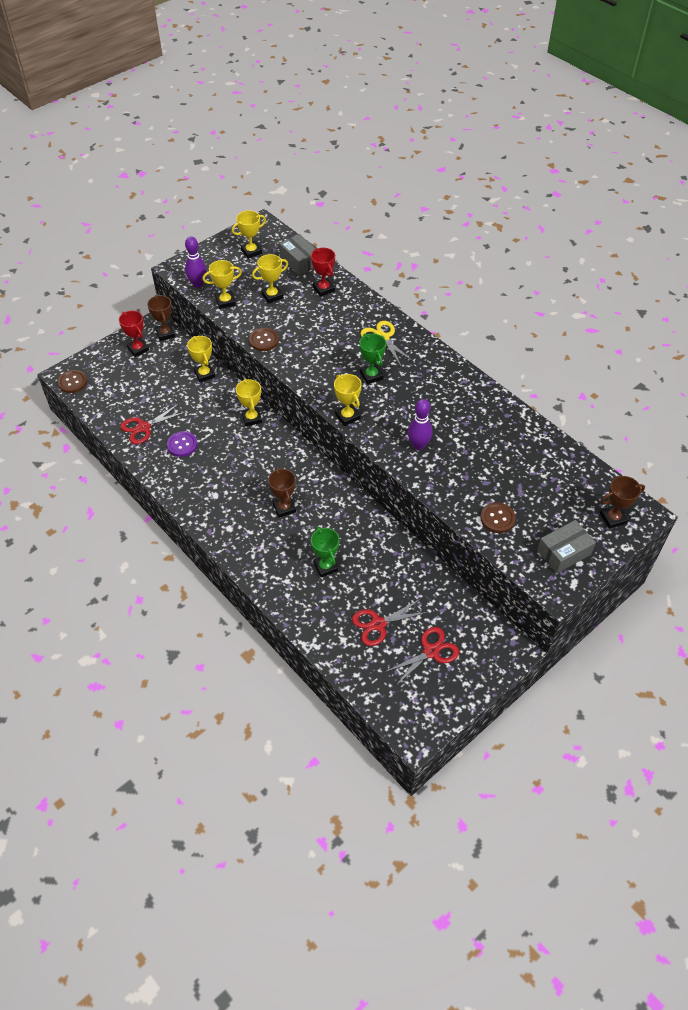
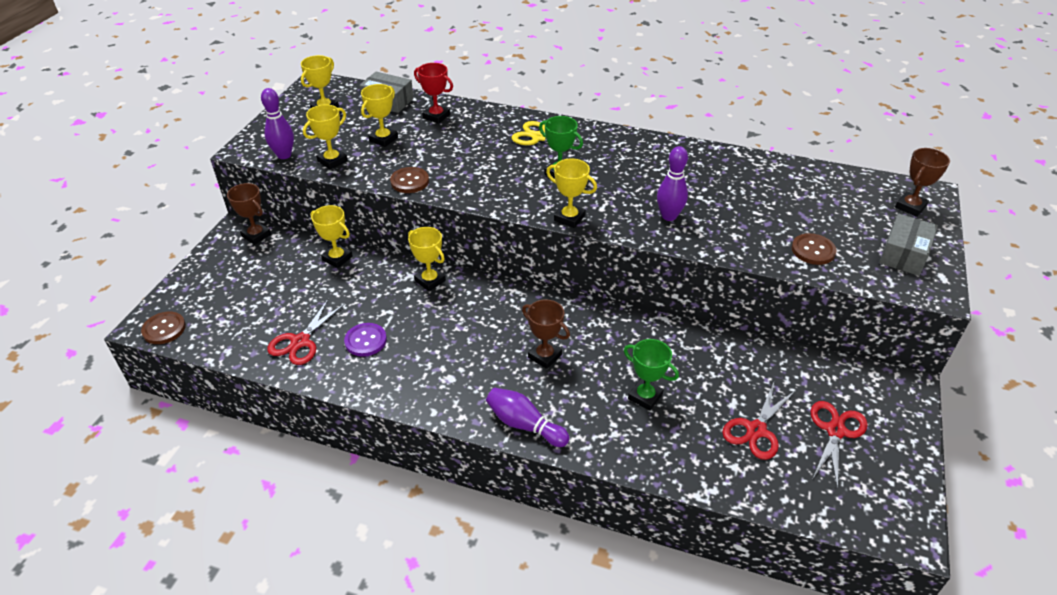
camera: 30 degrees left, 10 degrees down
red trophy [119,311,149,357] -> none
none -> purple bowling pin [486,388,570,447]

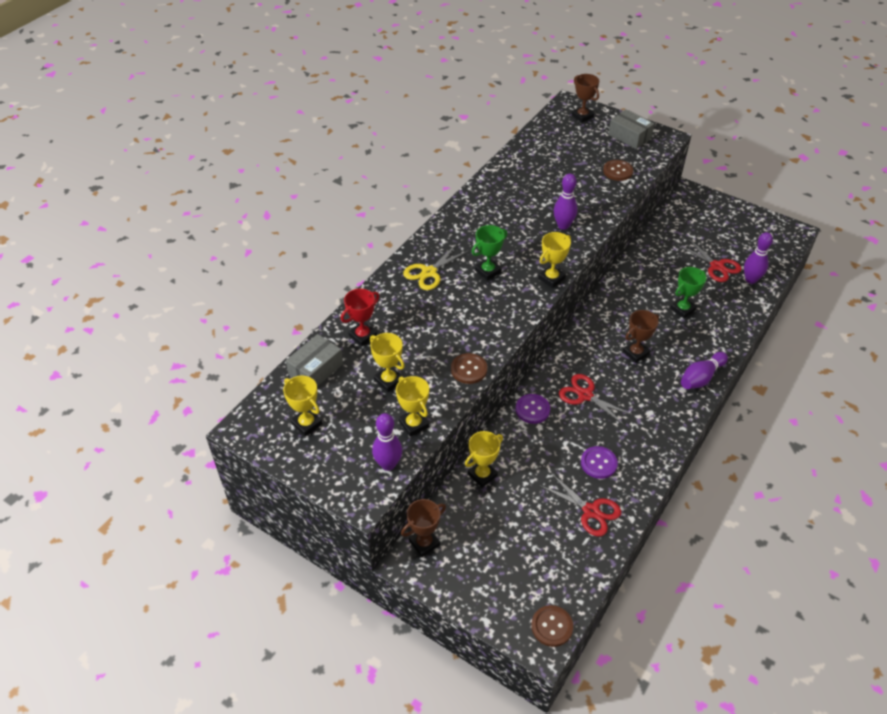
camera: 75 degrees left, 5 degrees up
yellow trophy [408,227,446,291] -> purple button [516,394,550,424]
red scissors [811,401,868,489] -> red scissors moved to [559,374,633,426]
none -> purple bowling pin [744,232,773,284]

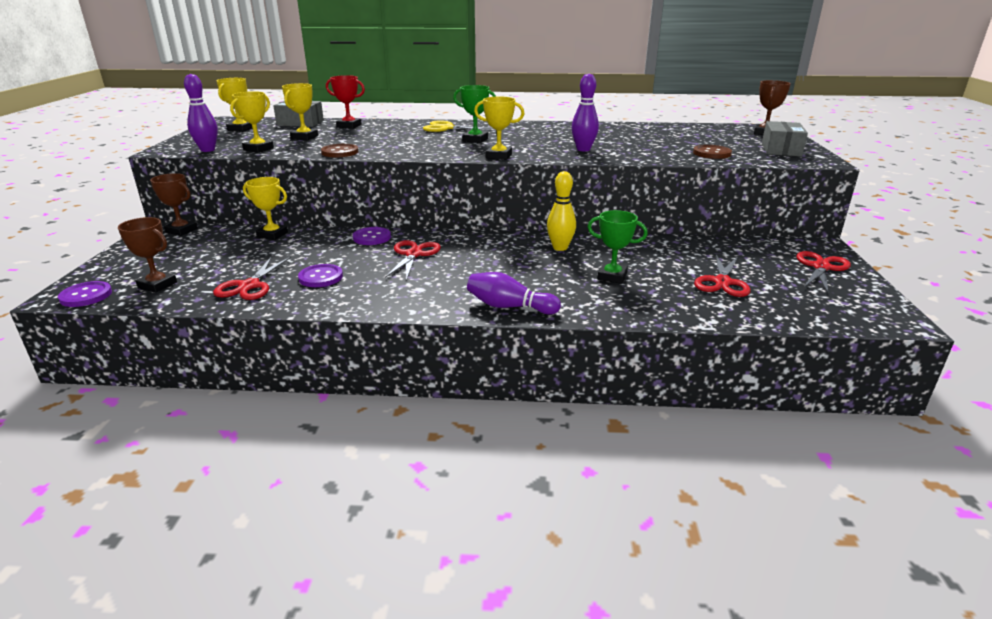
camera: 60 degrees right, 20 degrees down
brown button [531,605,573,647] -> purple button [58,281,112,307]
brown trophy [623,310,659,363] -> brown trophy moved to [117,217,177,293]
purple bowling pin [744,232,773,284] -> none
none -> yellow bowling pin [547,171,576,251]
none -> red scissors [796,251,851,294]

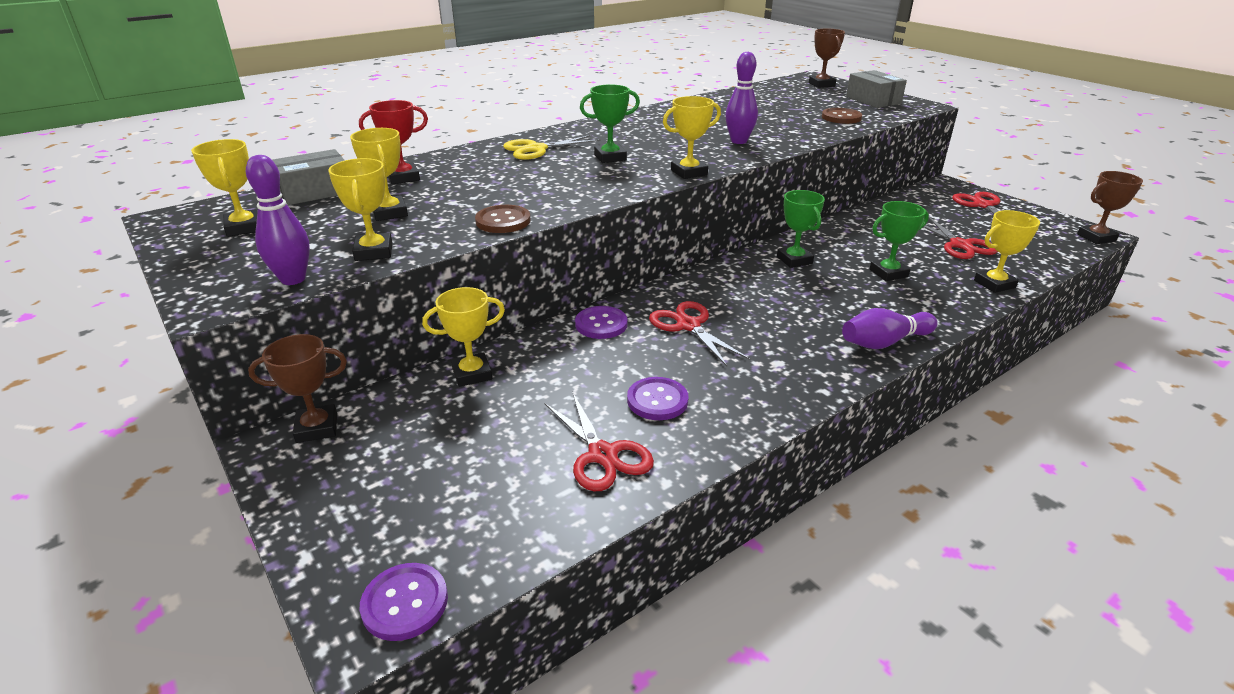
camera: 40 degrees left, 5 degrees up
brown trophy [117,217,177,293] -> brown trophy moved to [1077,171,1143,244]
yellow bowling pin [547,171,576,251] -> green trophy [777,190,825,268]
none -> yellow trophy [974,210,1040,293]

